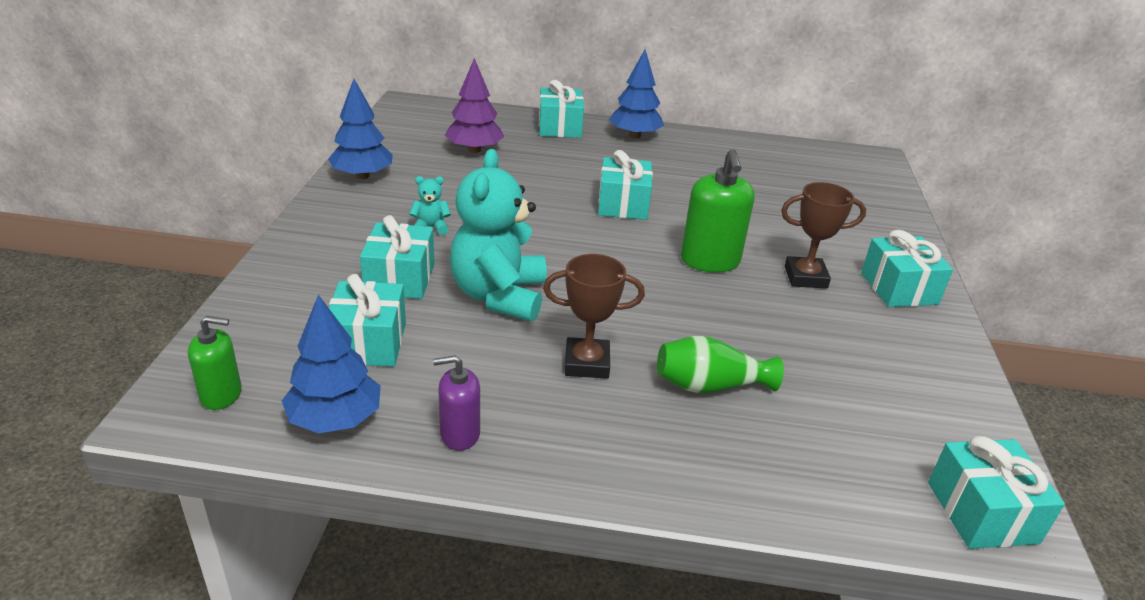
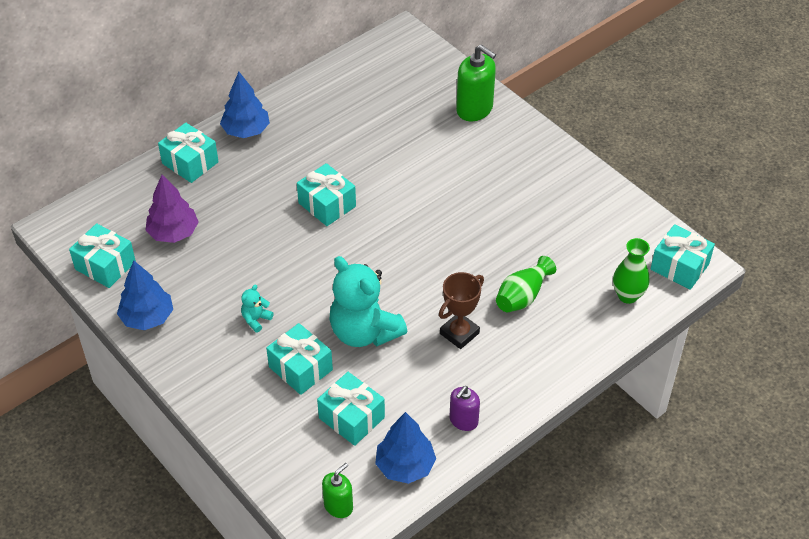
camera: 45 degrees left, 15 degrees up
green soap dispenser [681,149,755,272] -> green soap dispenser moved to [456,44,496,121]
brown trophy [781,182,866,289] -> none
turquoise gift [861,230,953,307] -> turquoise gift moved to [69,223,136,288]
none -> green vase [613,238,650,304]

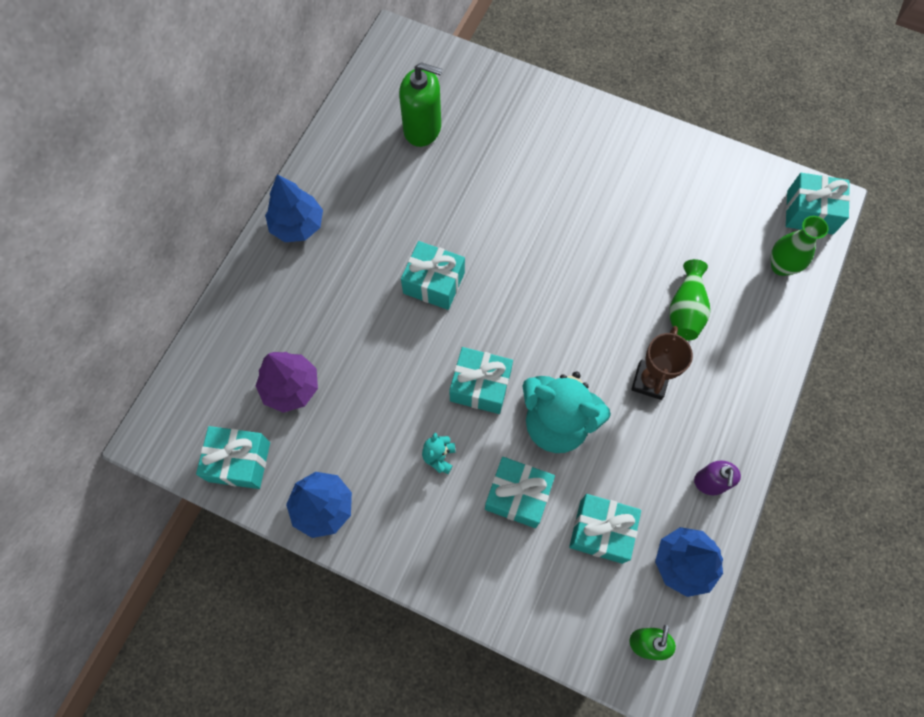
camera: 25 degrees left, 20 degrees up
turquoise gift [158,123,219,183] -> turquoise gift moved to [449,347,513,414]
green soap dispenser [456,44,496,121] -> green soap dispenser moved to [399,62,442,147]

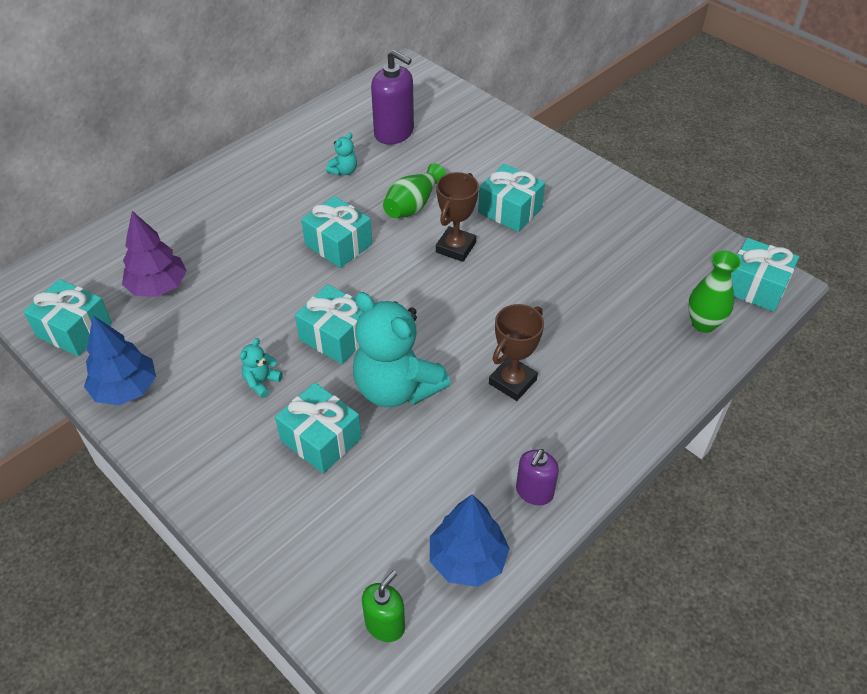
camera: 20 degrees right, 20 degrees down
blue tree [265,174,323,242] -> none
green soap dispenser [399,62,442,147] -> purple soap dispenser [371,50,414,145]
turquoise gift [569,494,641,564] -> turquoise gift moved to [478,164,545,232]
green vase [669,259,710,341] -> green vase moved to [383,163,446,218]
none -> turquoise teddy bear [326,133,357,176]
none -> brown trophy [436,172,479,262]

